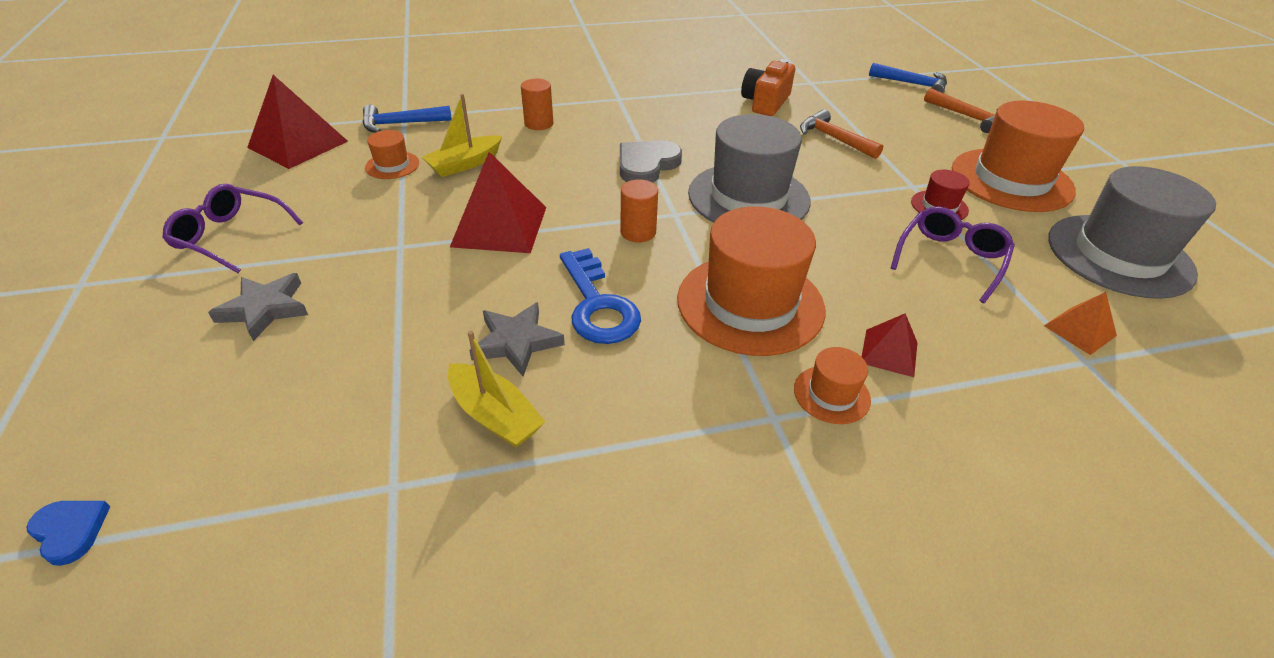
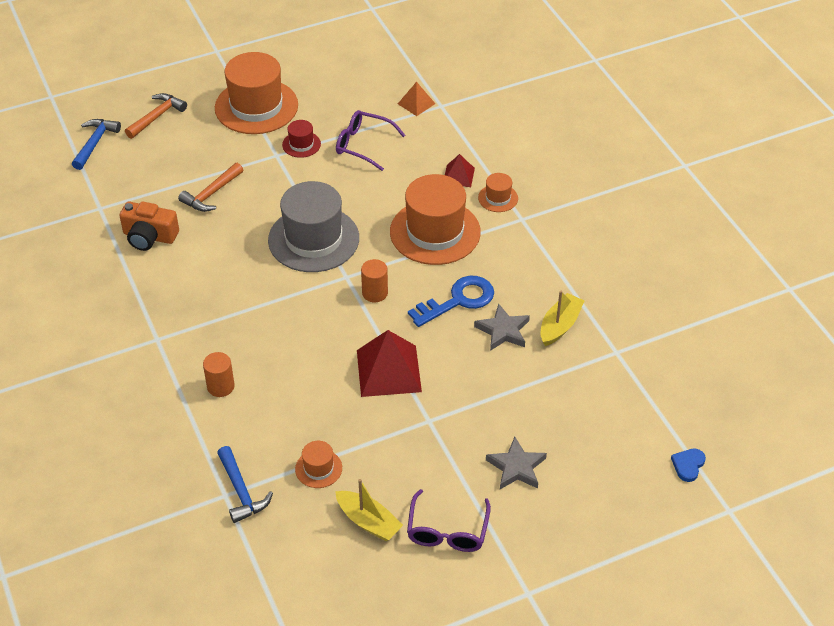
camera: 100 degrees left, 5 degrees up
red pyramid [247,75,348,169] -> none
yellow boat [422,94,502,177] -> yellow boat moved to [335,479,403,541]
grey heart [620,140,682,183] -> none
grey hat [1048,166,1216,299] -> none

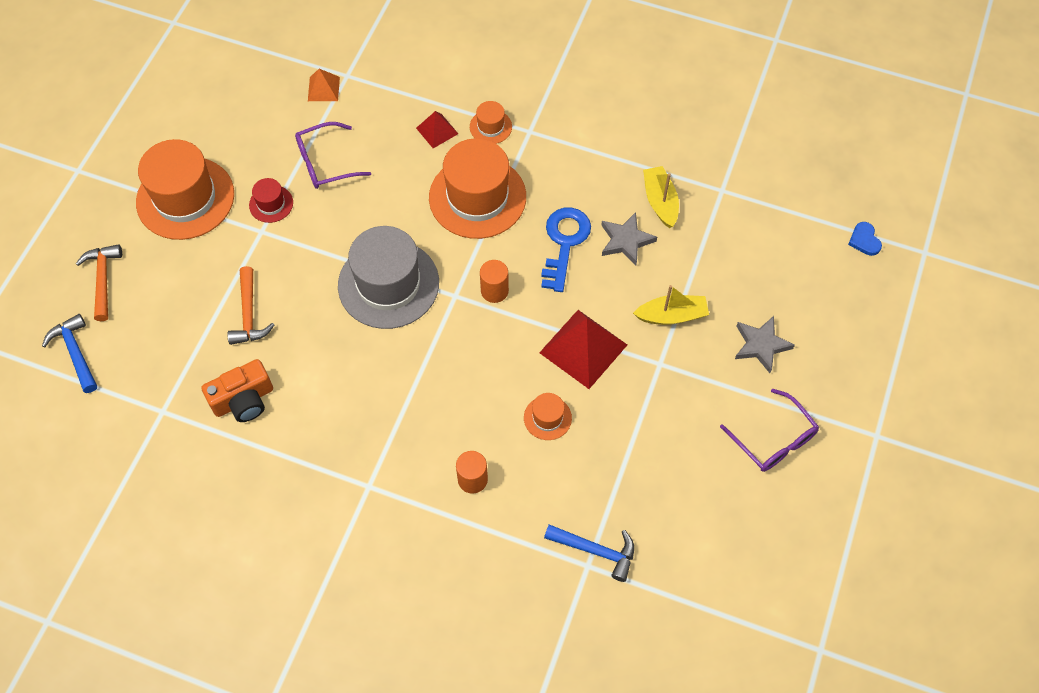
camera: 45 degrees left, 15 degrees up
orange hat [295,441,342,488] -> orange hat moved to [524,393,572,440]
yellow boat [335,479,403,541] -> yellow boat moved to [633,285,709,325]

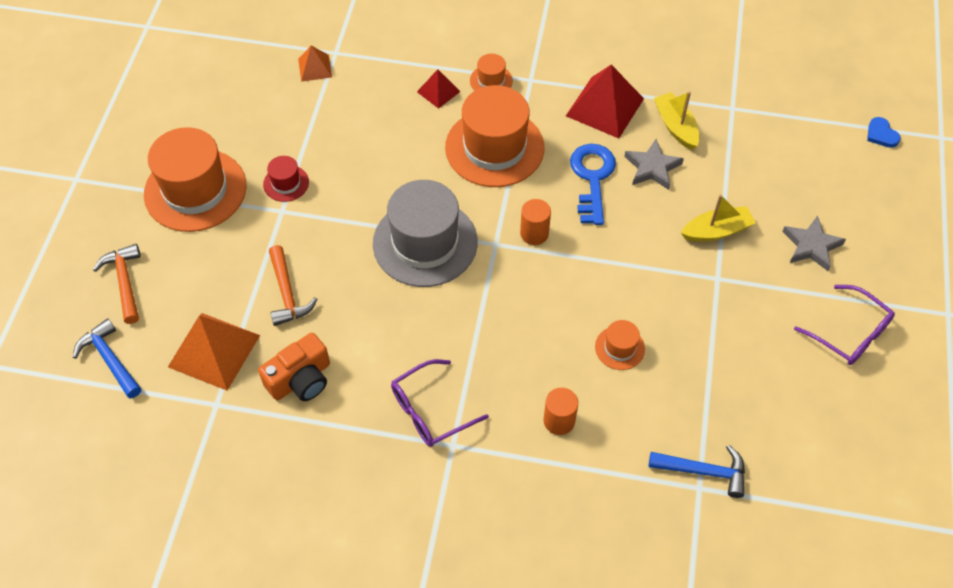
camera: 10 degrees left, 5 degrees down
purple glasses [295,122,371,189] -> purple glasses moved to [391,359,489,447]
red pyramid [539,310,627,389] -> red pyramid moved to [566,64,644,138]
none -> orange pyramid [168,313,260,391]

